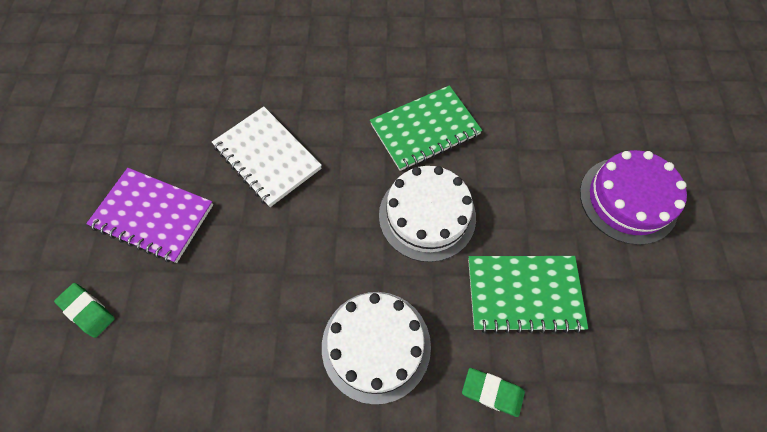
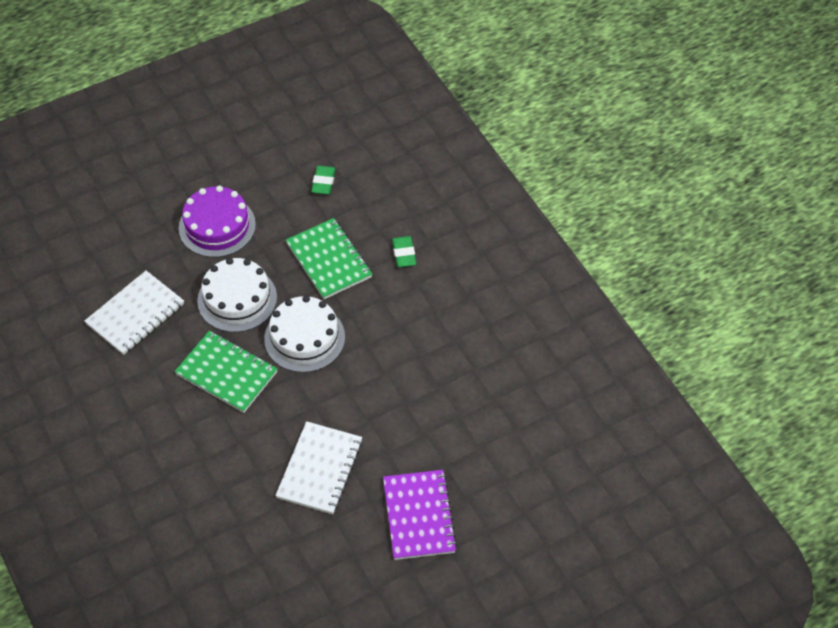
camera: 120 degrees left, 10 degrees down
green eraser [54,283,115,338] -> green eraser moved to [311,166,336,194]
white cake [322,292,431,404] -> white cake moved to [197,258,277,332]
none -> white notebook [85,271,184,355]

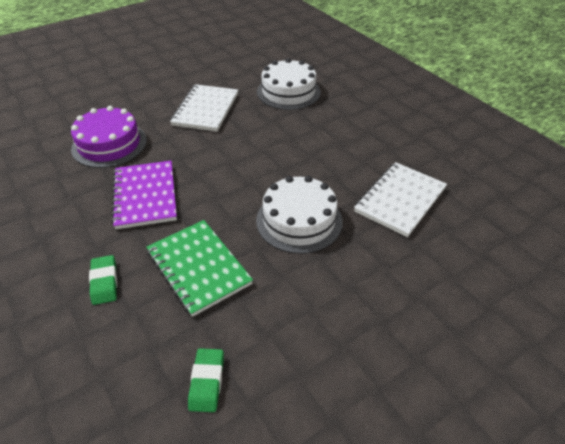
camera: 175 degrees right, 10 degrees down
green notebook [174,331,278,413] -> none
purple cake [179,185,256,257] -> purple cake moved to [71,106,147,168]
white cake [264,296,345,373] -> white cake moved to [257,58,321,110]
purple notebook [383,470,457,560] -> purple notebook moved to [111,161,177,229]

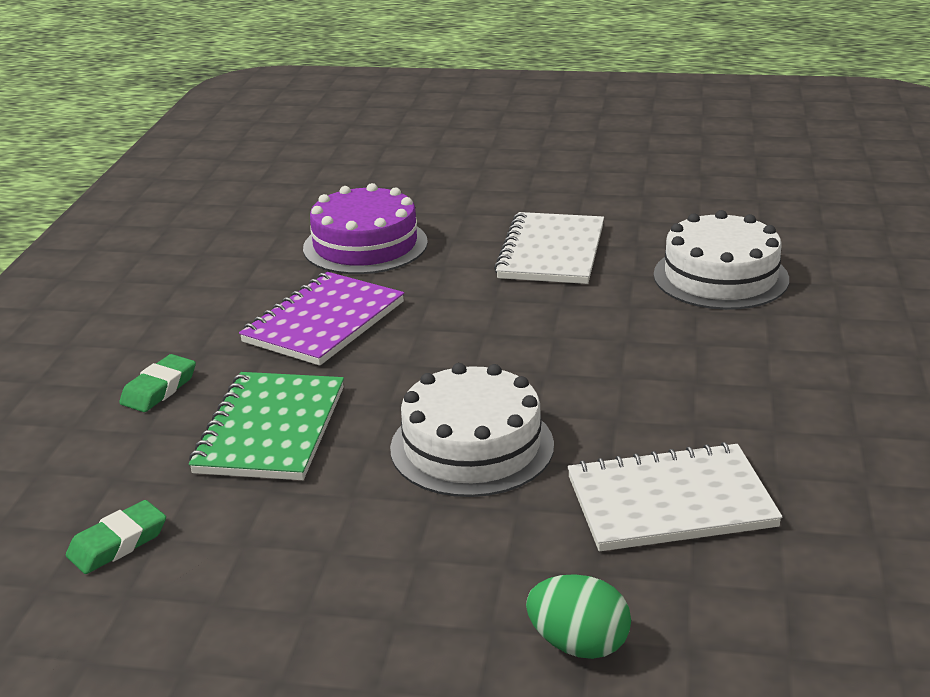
camera: 45 degrees right, 15 degrees down
white notebook [170,84,238,132] -> white notebook turned 45 degrees counterclockwise [494,212,604,284]
none -> green egg [526,574,631,659]

